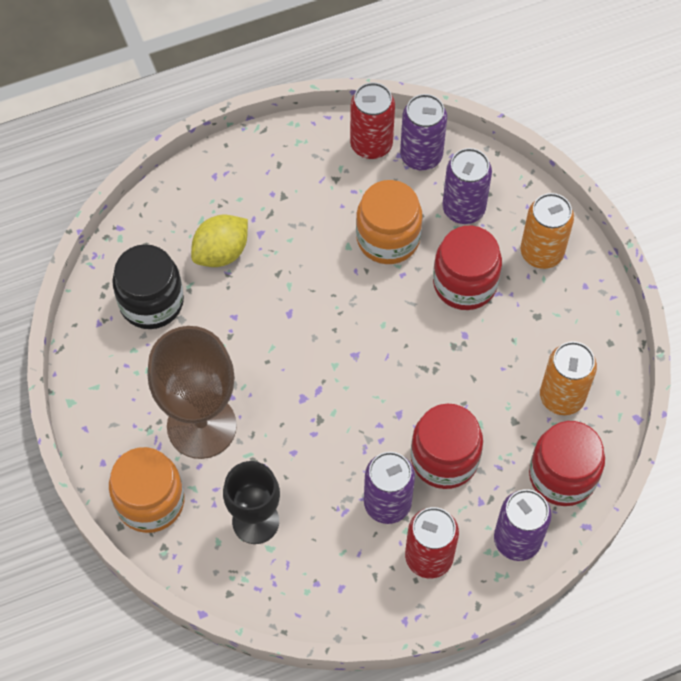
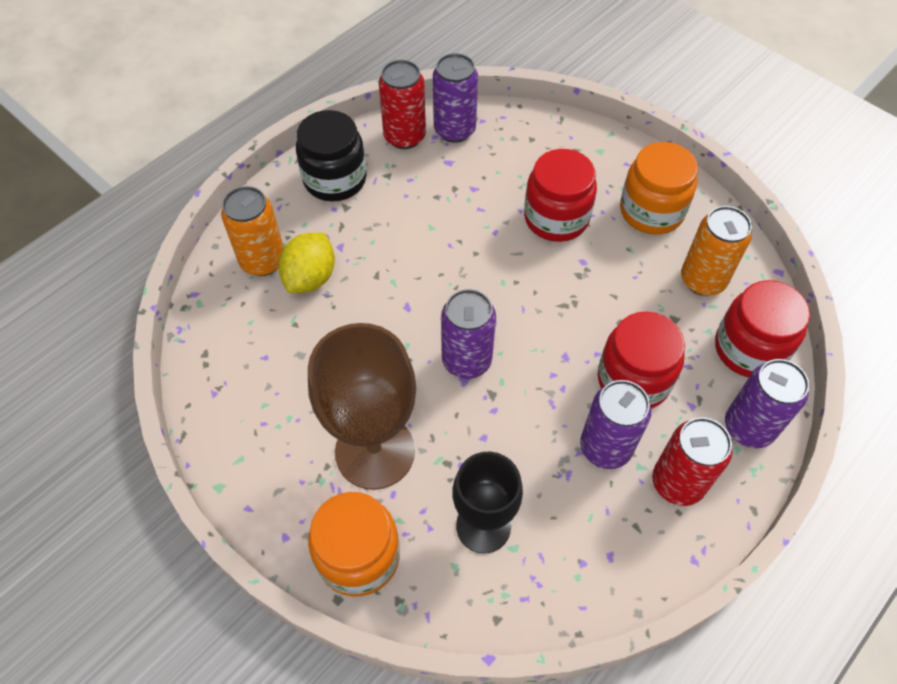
camera: 25 degrees left, 5 degrees down
black jar [112,244,184,329] -> black jar moved to [296,110,367,201]
orange jar [356,180,423,264] -> orange jar moved to [620,142,698,235]
purple can [442,148,492,224] -> purple can moved to [441,289,496,379]
orange can [521,193,574,269] -> orange can moved to [221,186,284,276]

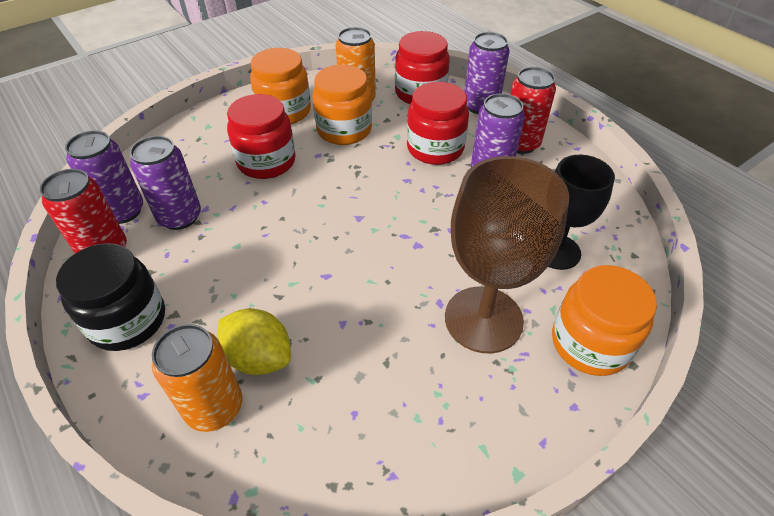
camera: 80 degrees left, 10 degrees down
purple can [441,289,496,379] -> purple can moved to [130,136,201,230]
none -> orange jar [312,65,372,145]

